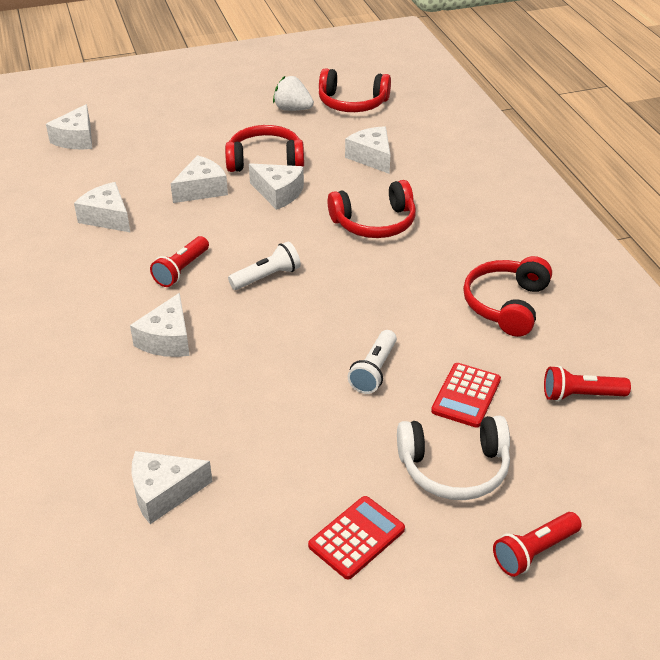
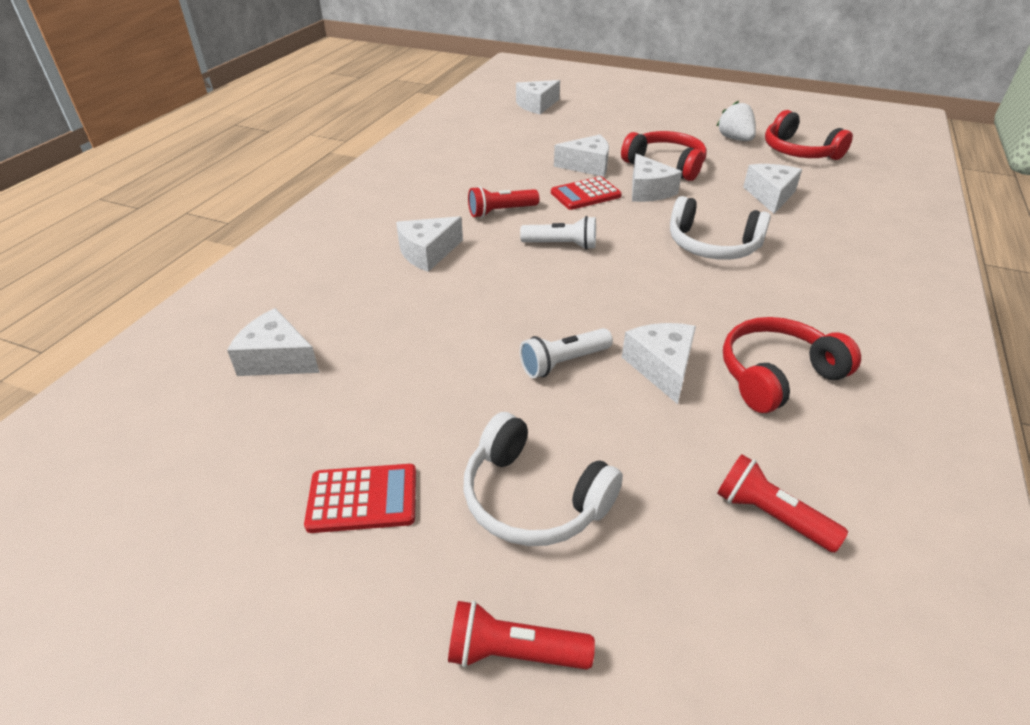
camera: 40 degrees right, 0 degrees up
white cheese [74,182,130,232] -> white cheese moved to [622,323,696,404]
red headphones [327,180,416,238] -> white headphones [670,196,771,260]
red calculator [431,363,501,428] -> red calculator moved to [551,176,622,210]

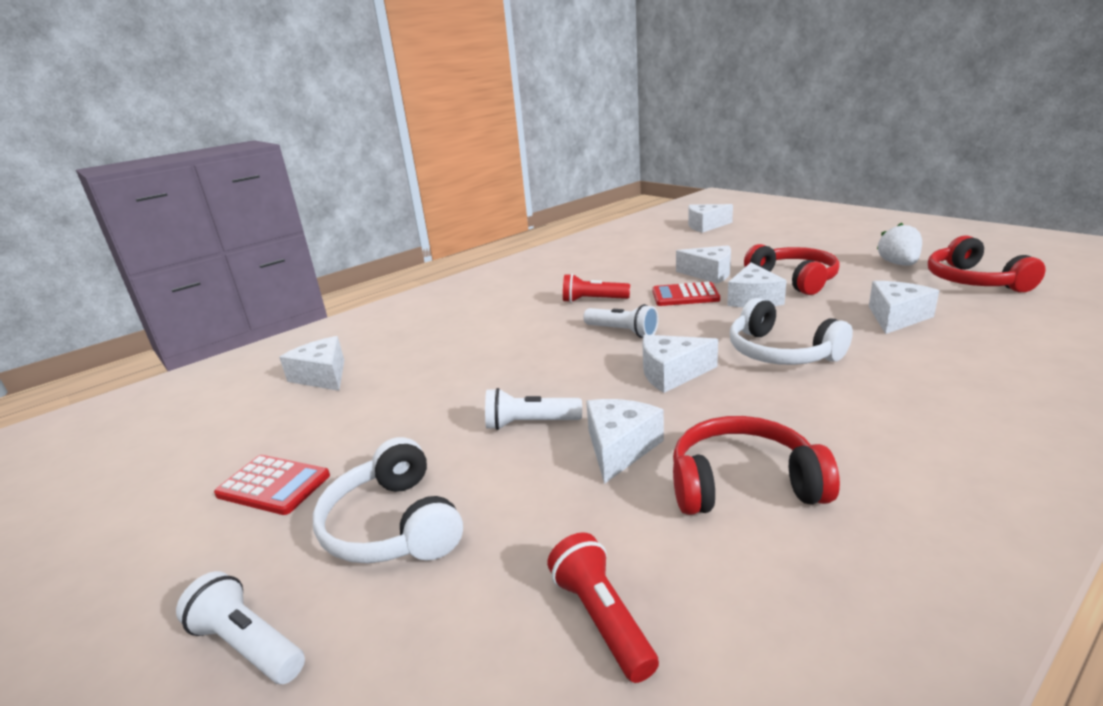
camera: 30 degrees right, 15 degrees down
white cheese [396,216,463,272] -> white cheese moved to [642,335,718,393]
red flashlight [448,601,595,670] -> white flashlight [176,571,305,684]

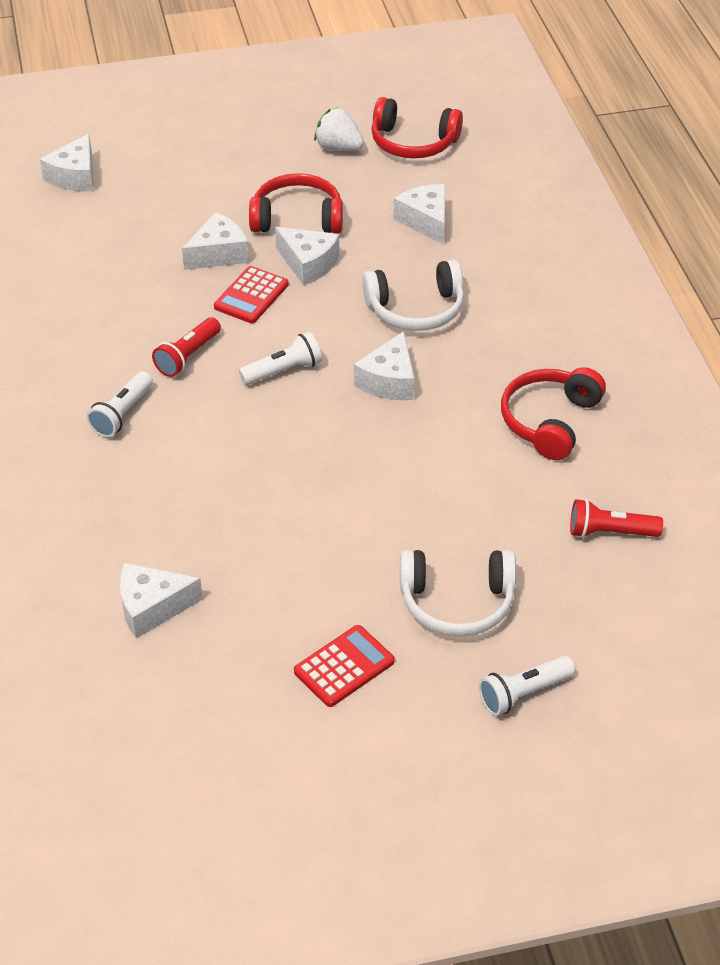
camera: 65 degrees left, 20 degrees up
white flashlight [485,388,582,430] -> white flashlight moved to [86,371,153,437]
white cheese [586,399,664,484] -> none

